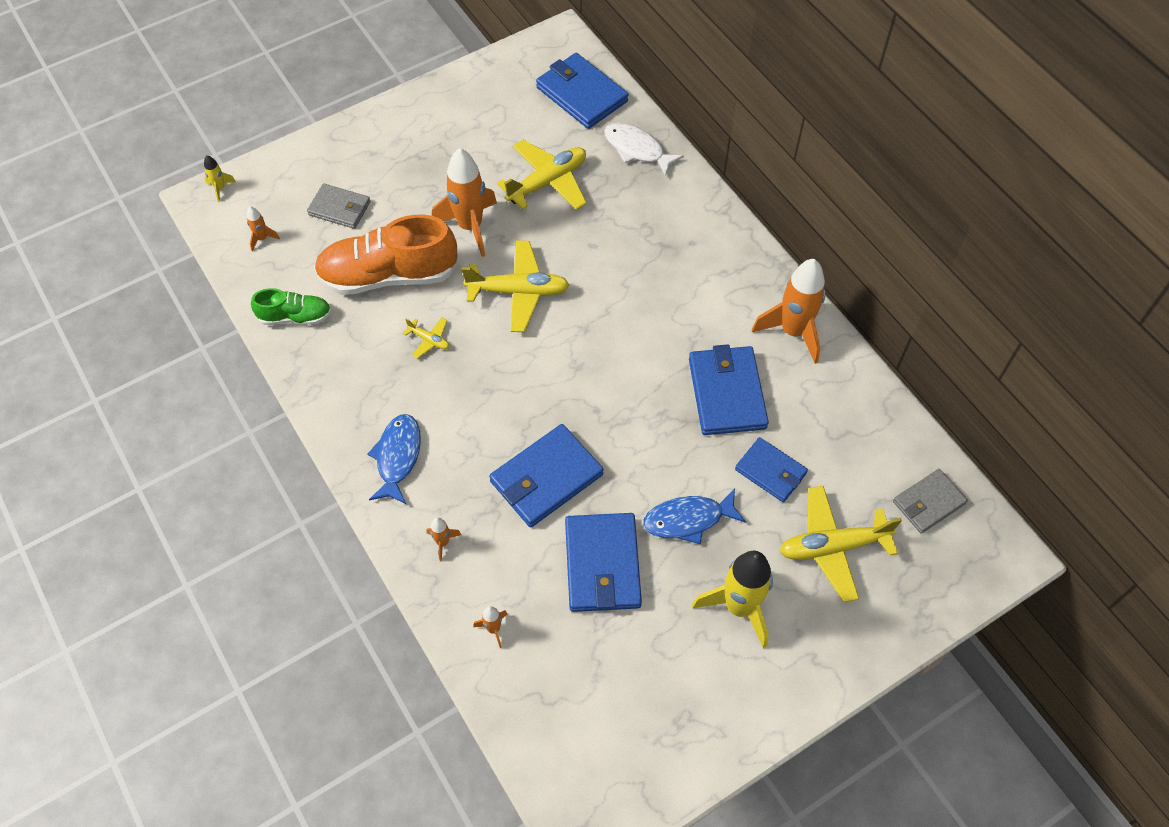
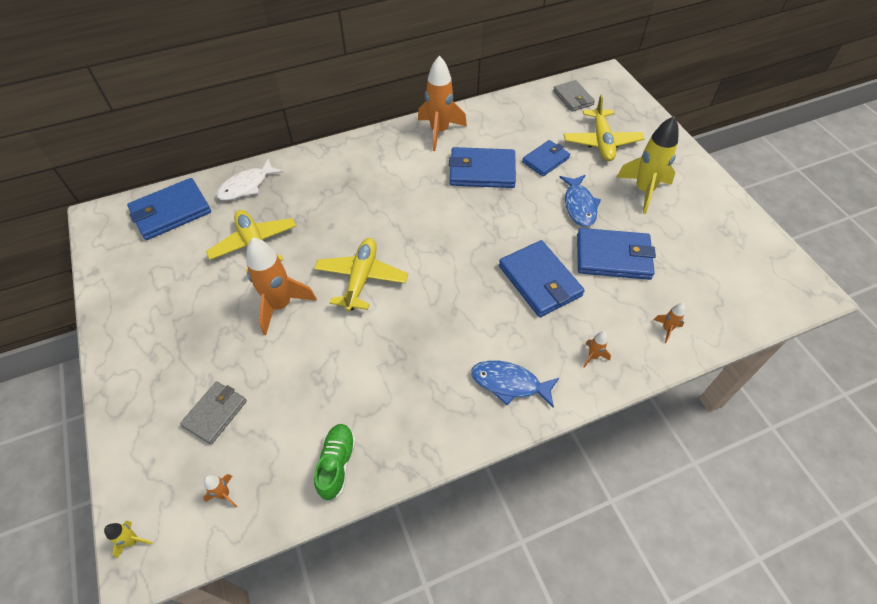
camera: 80 degrees left, 5 degrees down
orange shoe [314,215,458,295] -> none
yellow plane [403,317,449,359] -> none

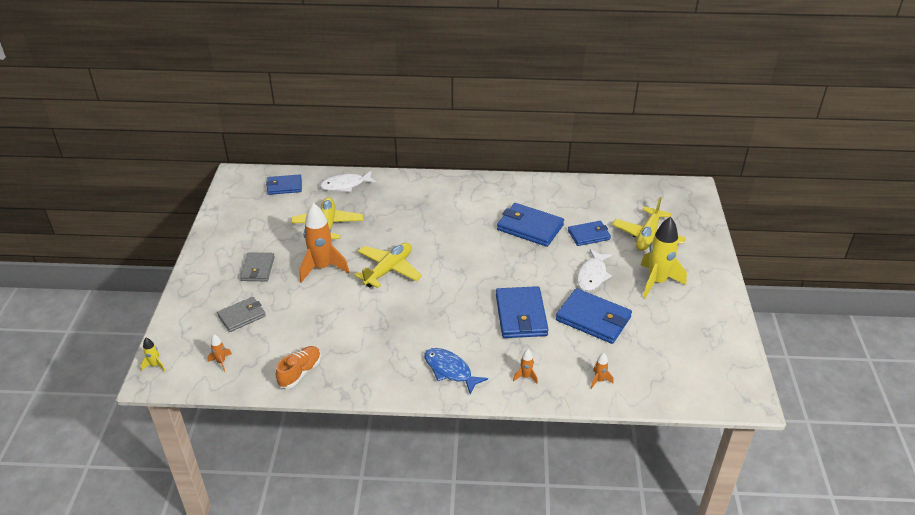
camera: 25 degrees right, 15 degrees down
blue wallet [127,178,211,240] -> blue wallet [266,174,302,195], size x0.63
green shoe [314,424,356,502] -> orange shoe [276,346,321,388]
orange rocket [418,55,467,151] -> none
grey wallet [553,80,595,112] -> grey wallet moved to [240,252,275,281]
blue fish [560,175,601,227] -> white fish [577,249,612,291]

